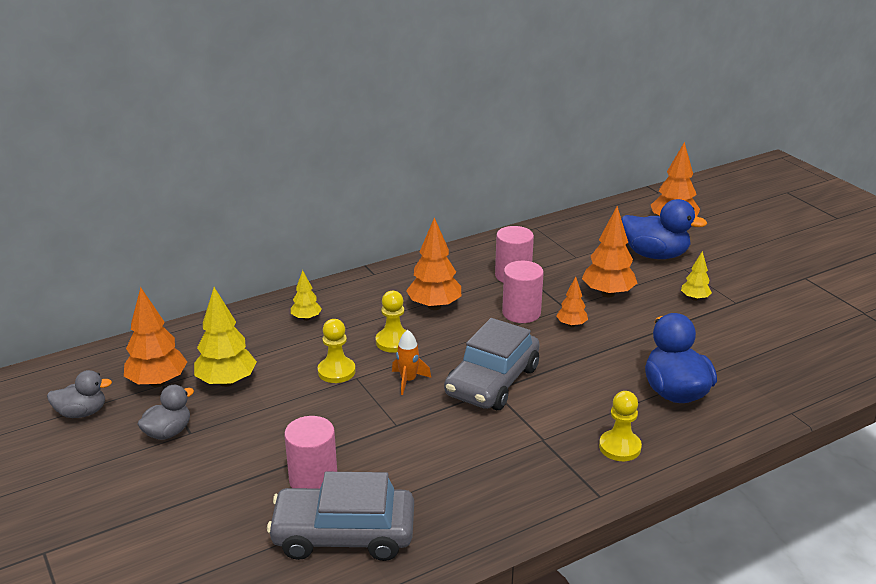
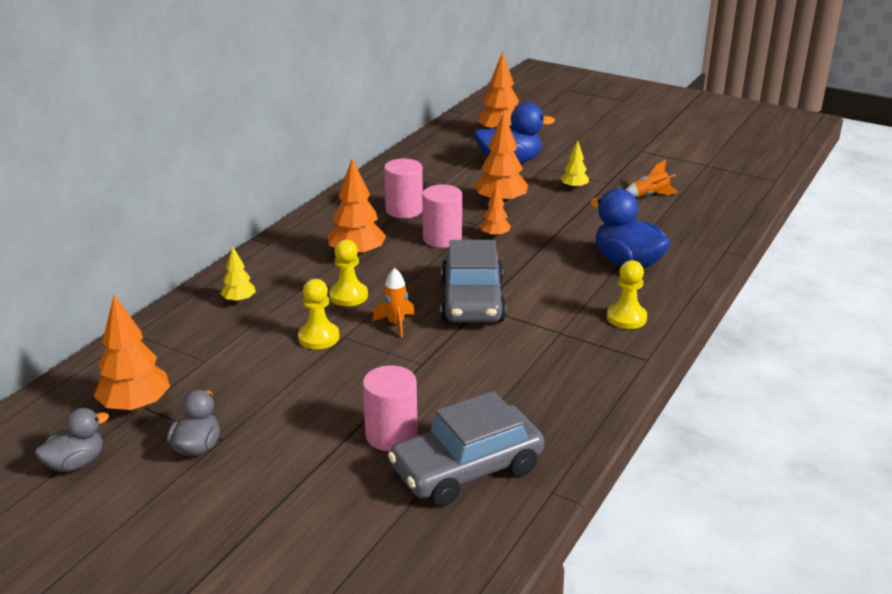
camera: 30 degrees left, 0 degrees up
yellow tree [194,287,257,387] -> none
none -> orange rocket [626,160,678,197]

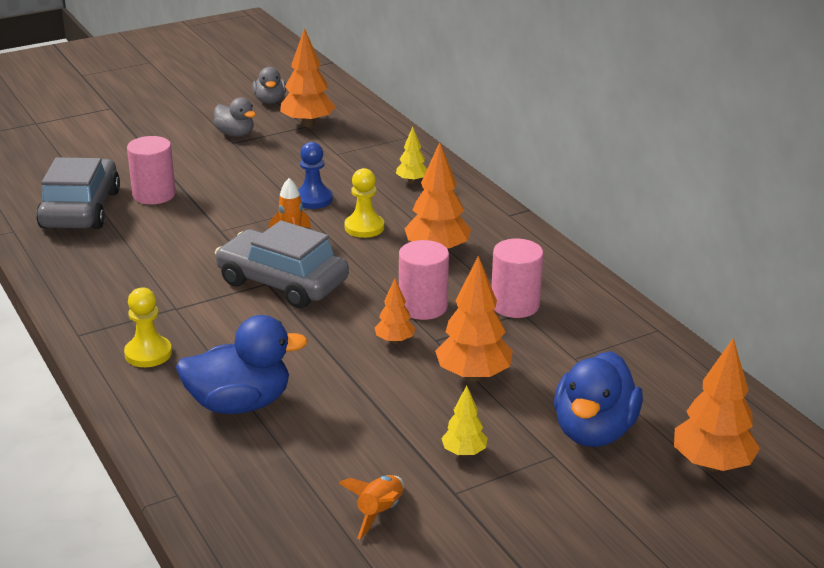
camera: 120 degrees right, 0 degrees up
yellow pawn [298,279,339,349] -> blue pawn [298,142,333,209]

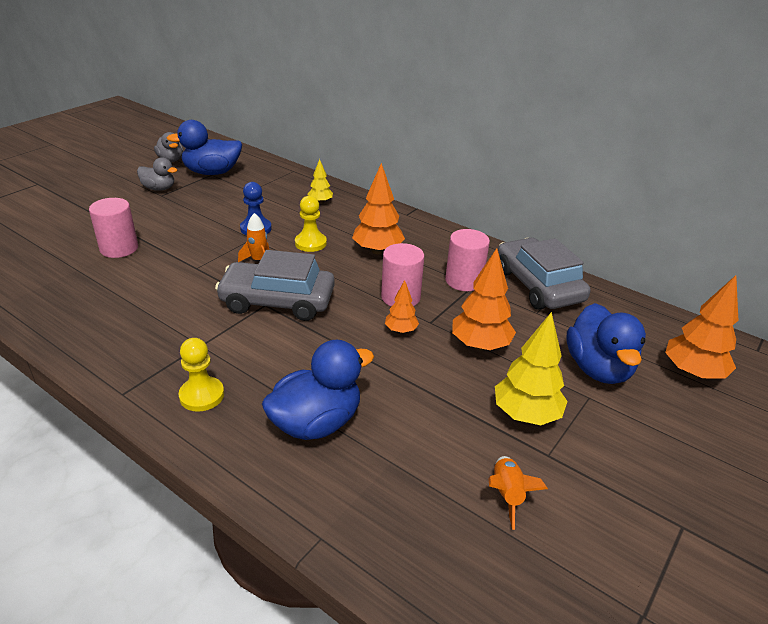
camera: 25 degrees left, 5 degrees up
grey car [36,157,120,229] -> grey car moved to [498,238,590,310]
orange tree [280,28,336,127] -> blue duck [167,120,242,175]
yellow tree [441,386,487,456] -> yellow tree [495,312,567,425], size x1.81

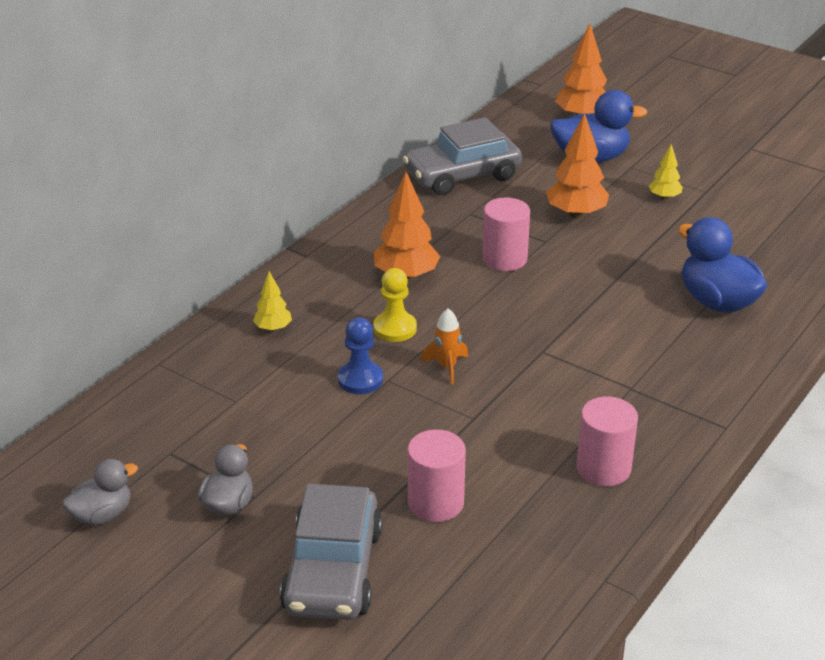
camera: 90 degrees left, 0 degrees up
blue duck [167,120,242,175] -> none
yellow pawn [179,338,224,412] -> none
grey car [215,250,335,321] -> grey car moved to [280,484,383,620]
orange tree [385,280,419,333] -> none
pink cylinder [445,229,490,291] -> pink cylinder moved to [576,397,638,486]
orange rocket [489,456,548,530] -> none
yellow tree [495,312,567,425] -> yellow tree [649,144,683,200], size x0.55

